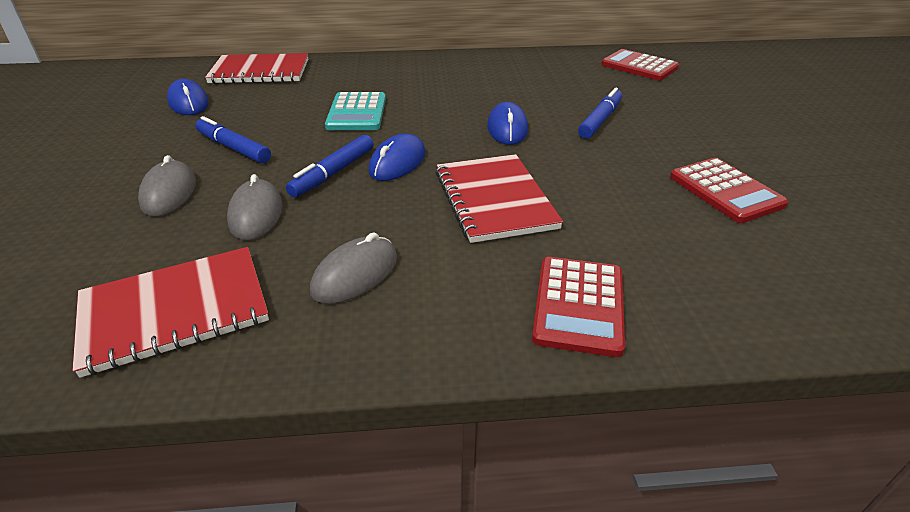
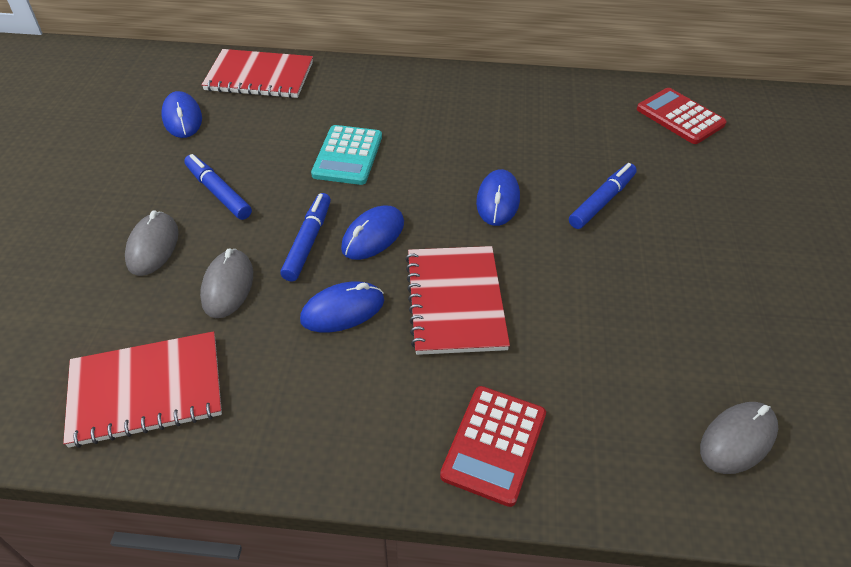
camera: 10 degrees right, 10 degrees up
blue marker [286,135,373,197] -> blue marker turned 150 degrees clockwise [280,193,331,281]
grey mouse [310,232,397,304] -> grey mouse moved to [700,402,778,474]
red calculator [670,158,788,223] -> none
none -> blue mouse [300,282,384,333]

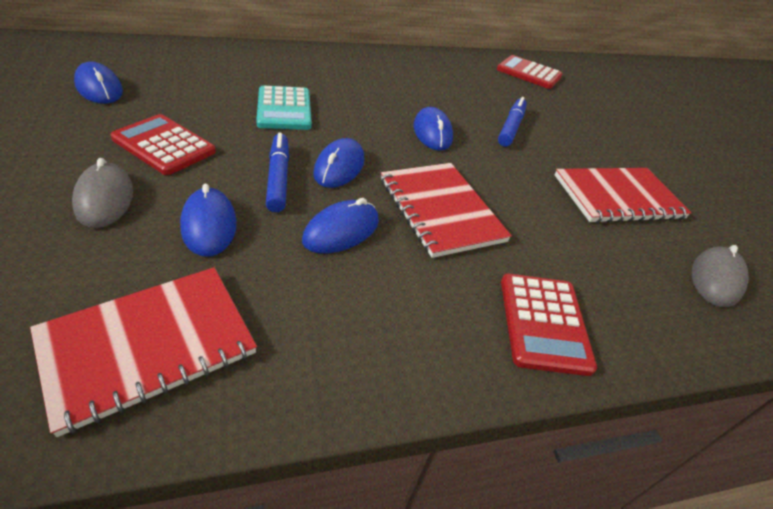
camera: 25 degrees left, 5 degrees down
blue marker [184,154,252,220] -> red calculator [110,114,216,175]
grey mouse [200,248,253,318] -> blue mouse [180,184,237,257]
red notebook [202,49,313,98] -> red notebook moved to [555,168,692,223]

